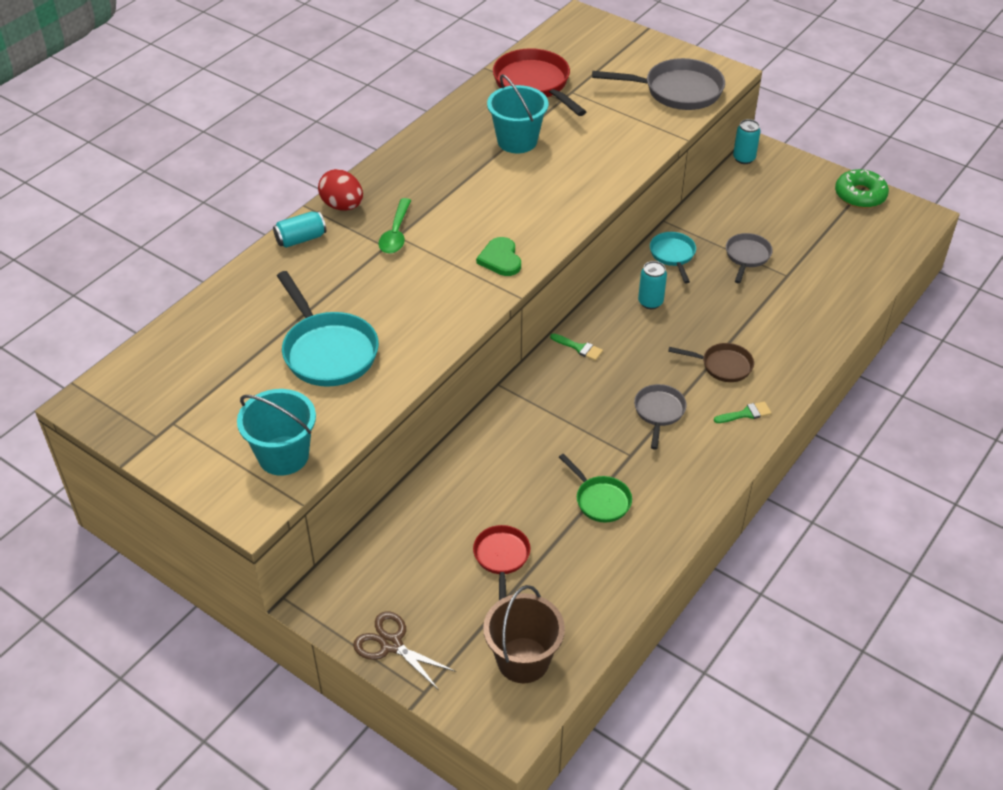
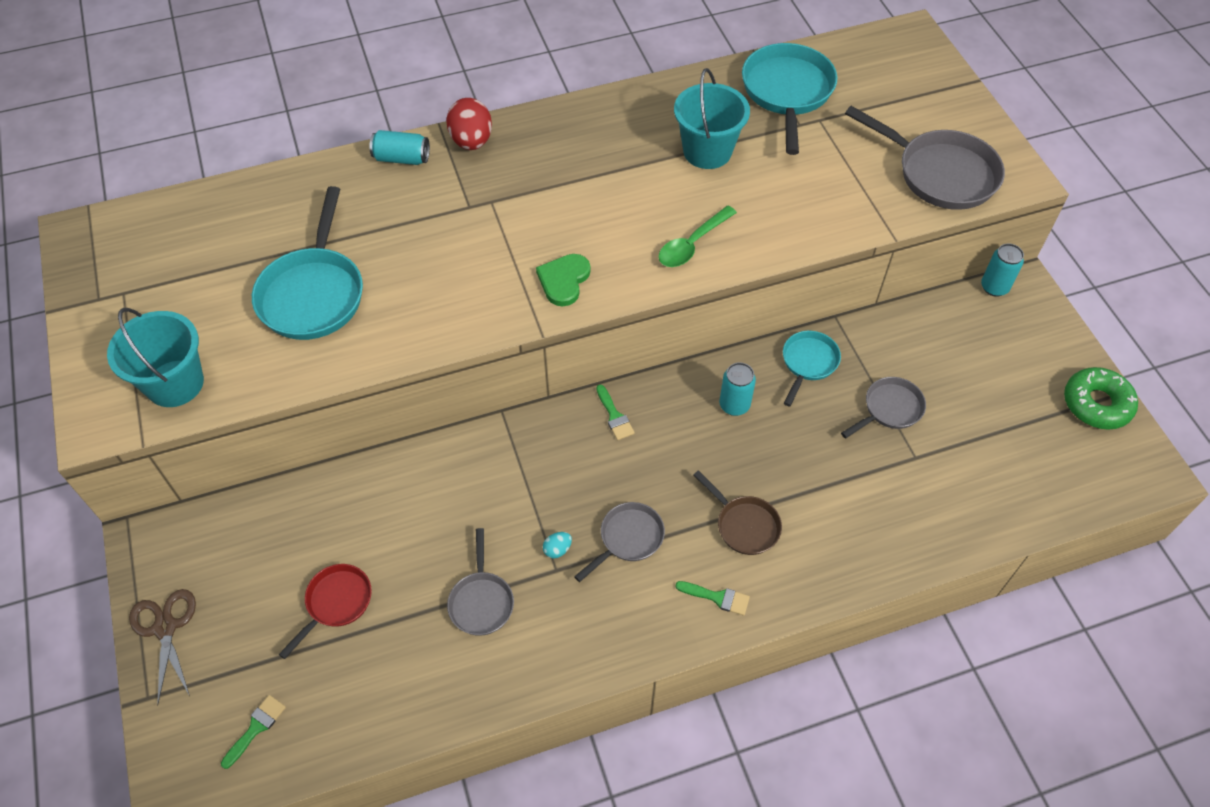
camera: 35 degrees right, 10 degrees up
green spoon [378,198,411,254] -> green spoon moved to [658,206,737,267]
brown bucket [483,585,565,683] -> green brush [221,695,286,769]
red pan [493,48,586,116] -> turquoise pan [742,43,837,155]
green pan [559,454,632,523] -> grey pan [447,528,514,636]
none -> turquoise egg [543,532,572,559]

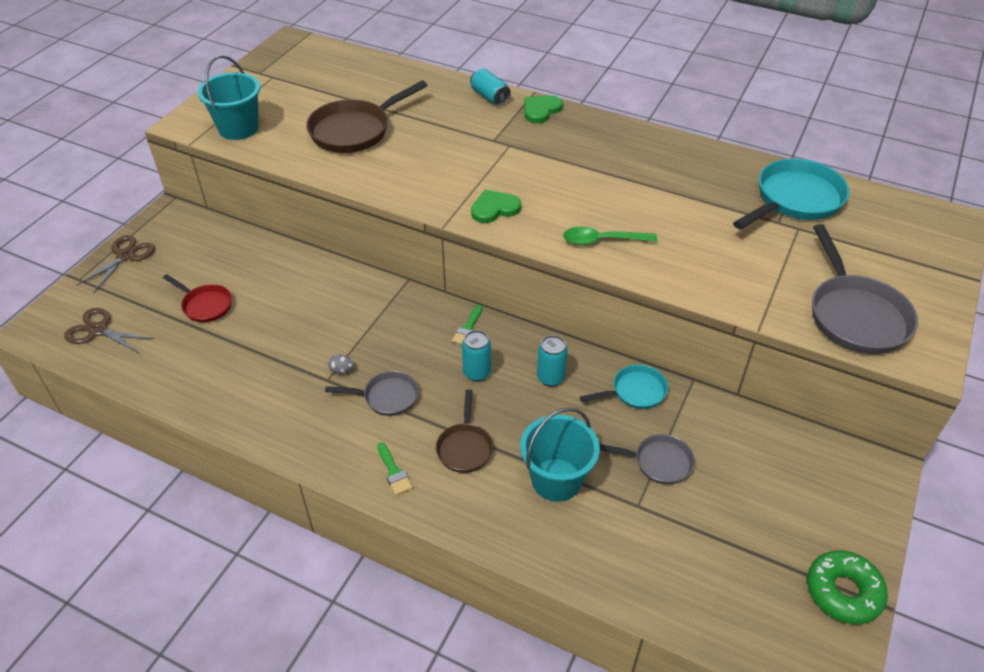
camera: 45 degrees right, 10 degrees down
green brush [221,695,286,769] -> brown scissors [64,308,154,354]
turquoise pan [252,186,363,340] -> brown pan [306,81,428,153]
red pan [279,564,372,659] -> red pan turned 45 degrees clockwise [163,274,232,322]
red egg [446,98,492,150] -> green heart [524,95,563,123]
grey pan [447,528,514,636] -> none
turquoise egg [543,532,572,559] -> grey egg [328,354,354,374]
turquoise bucket [674,68,750,169] -> turquoise bucket moved to [520,407,600,502]
turquoise can [981,243,1024,297] -> turquoise can moved to [462,330,491,382]

